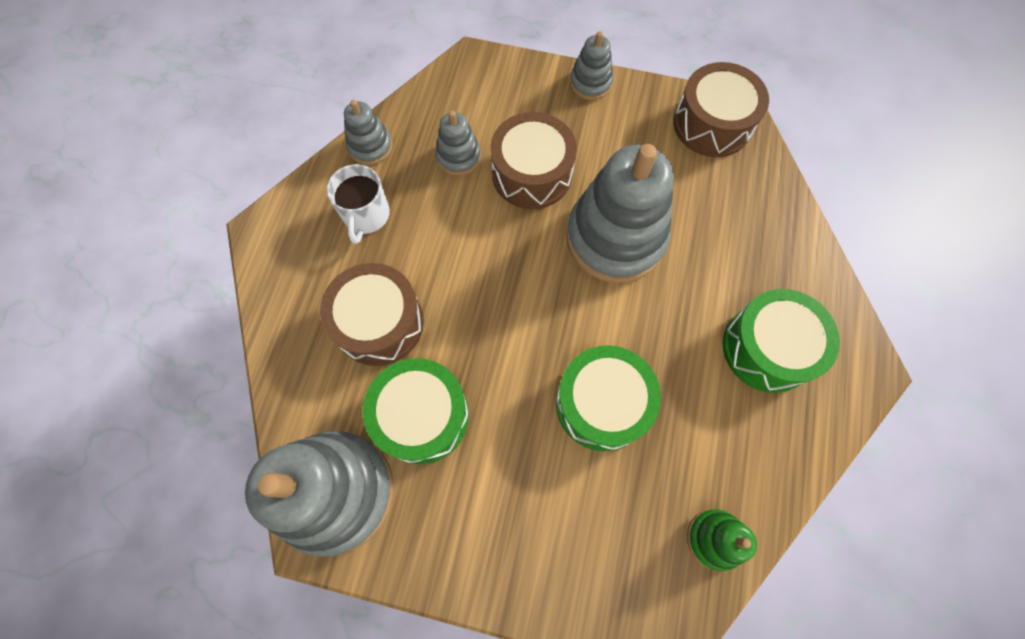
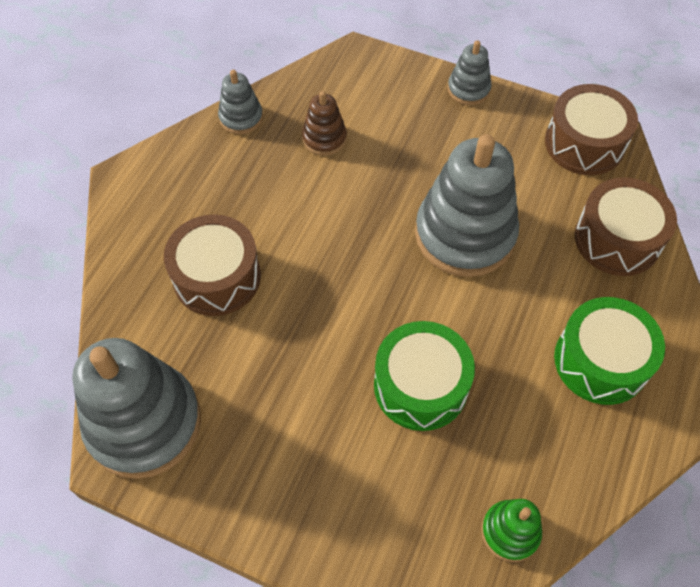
camera: 10 degrees right, 10 degrees down
white mug [326,164,390,244] -> none
green drum [363,358,469,465] -> none
grey stacking toy [435,111,481,176] -> brown stacking toy [302,91,347,156]
brown drum [490,112,577,209] -> brown drum moved to [575,177,677,276]

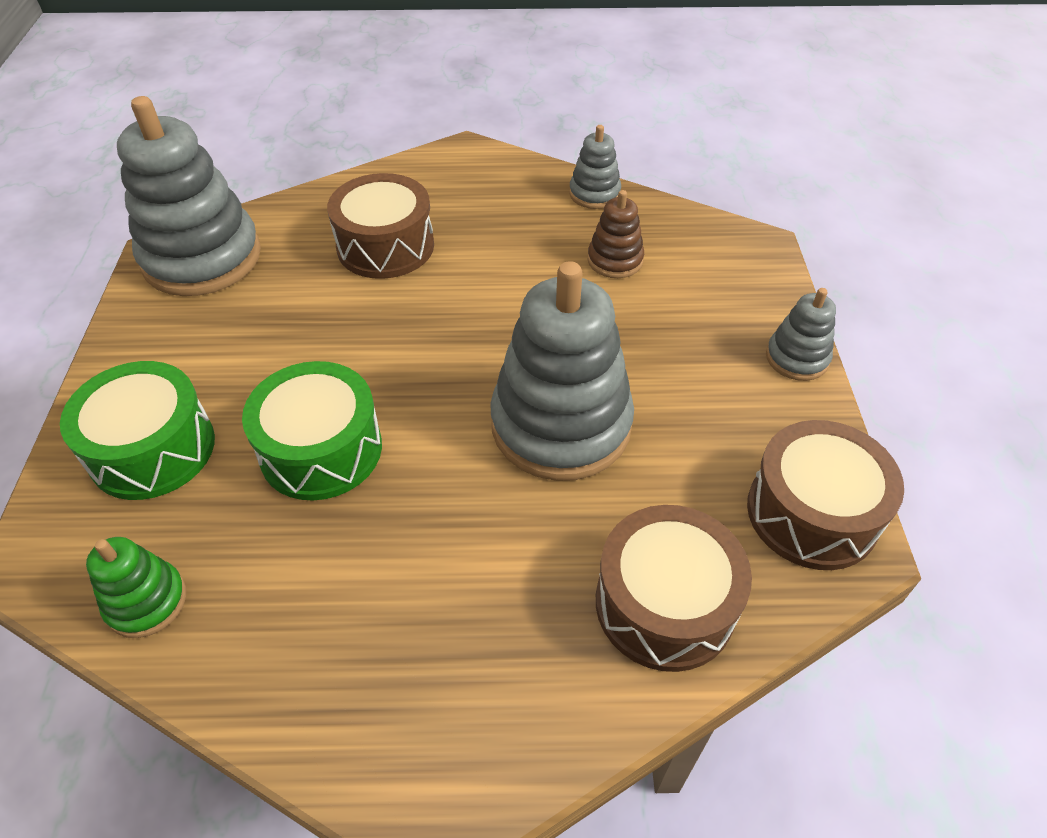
camera: 65 degrees right, 10 degrees down
green drum [554,297,665,405] -> green drum moved to [60,361,215,500]

